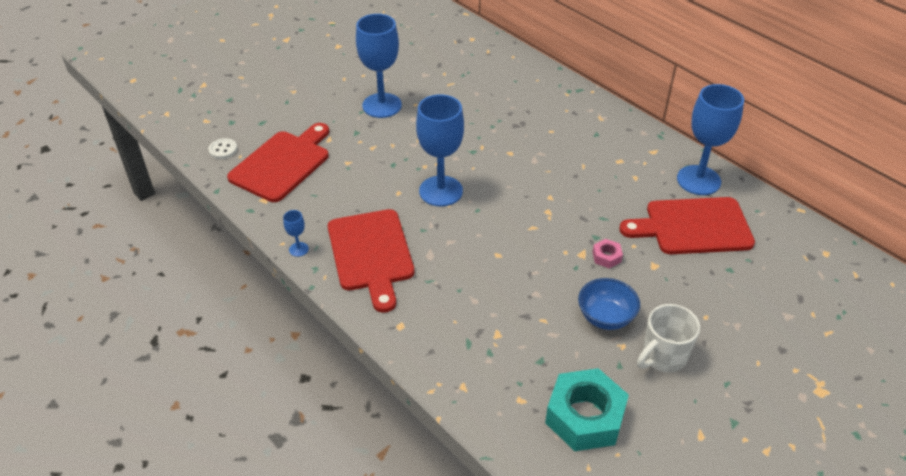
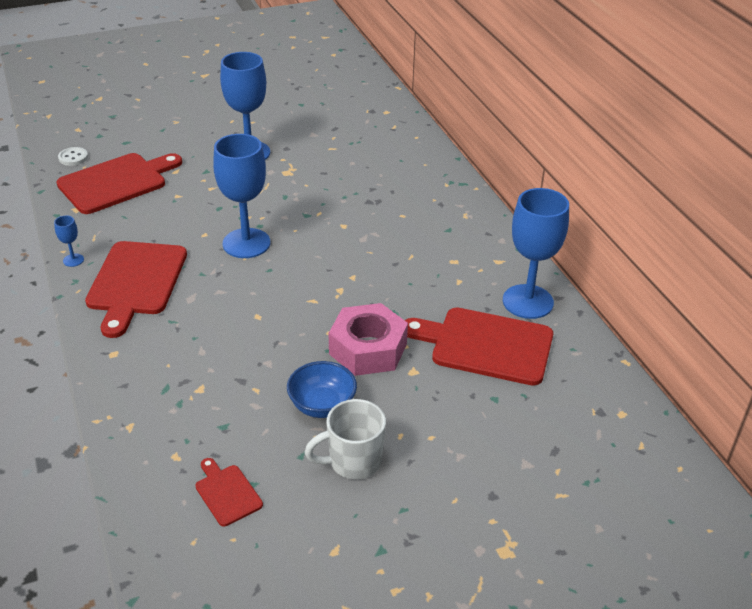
camera: 20 degrees right, 5 degrees down
turquoise nut [545,368,629,451] -> red cutting board [195,458,263,526]
pink nut [593,239,623,269] -> pink nut [329,303,408,376], size x2.27

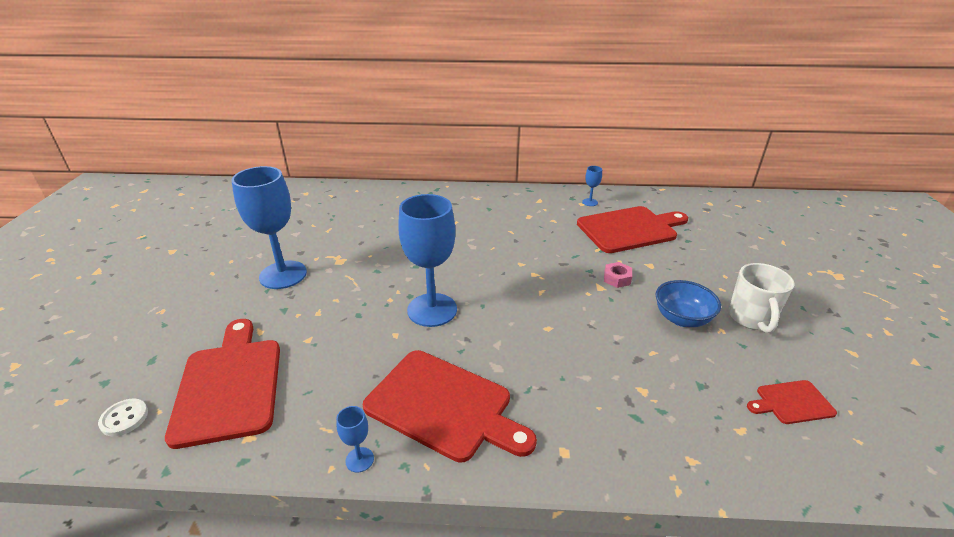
camera: 65 degrees left, 5 degrees down
pink nut [329,303,408,376] -> pink nut [604,262,632,288], size x0.44
red cutting board [405,307,553,386] -> red cutting board turned 150 degrees counterclockwise [577,206,688,253]
blue goblet [503,188,569,319] -> blue goblet [582,166,602,206], size x0.42

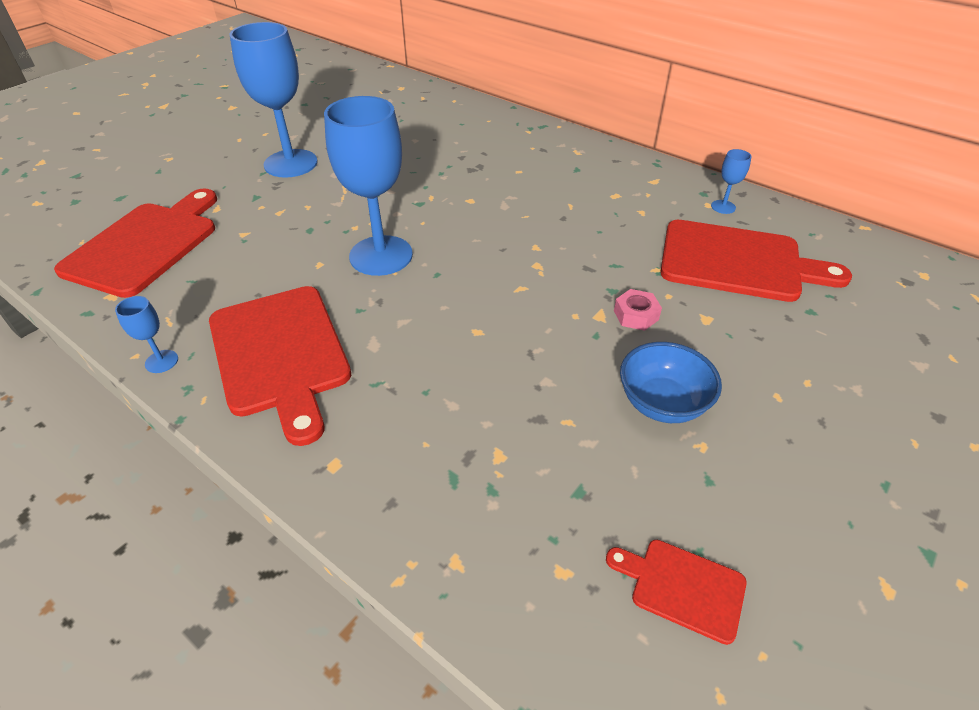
camera: 35 degrees right, 10 degrees up
white button [98,399,148,436] -> none
white mug [729,263,794,333] -> none

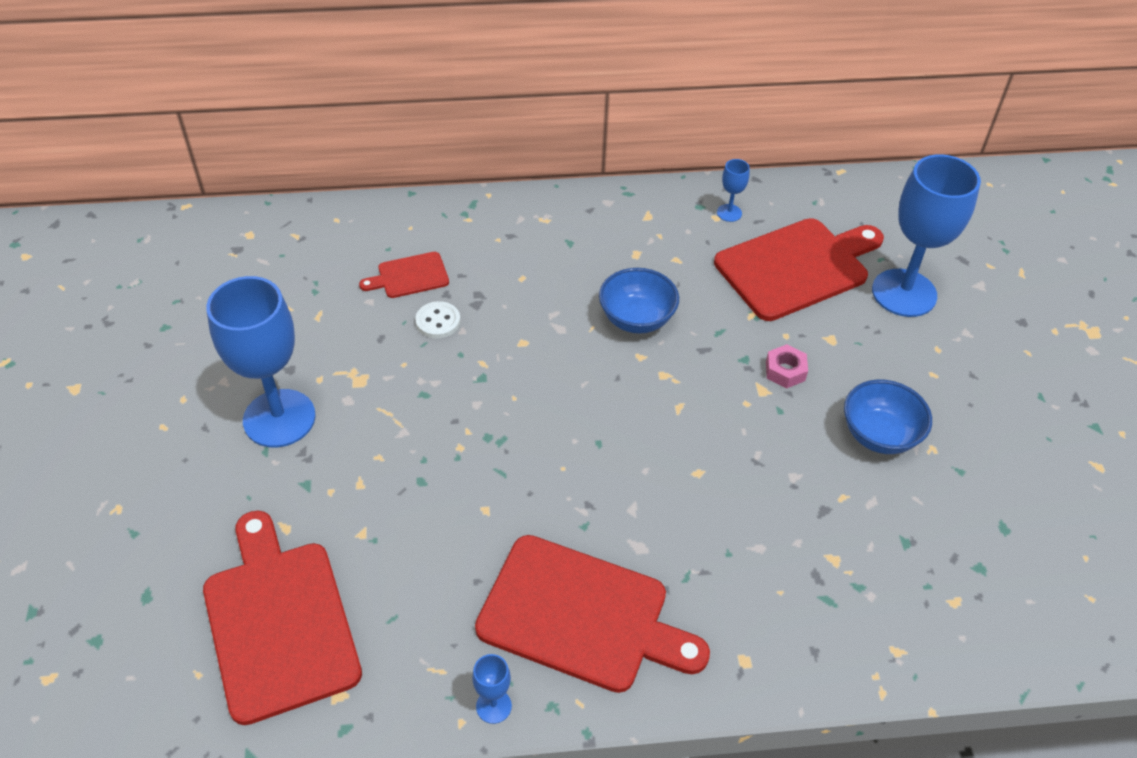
camera: 45 degrees left, 5 degrees up
blue goblet [324,96,413,276] -> blue goblet moved to [872,154,981,317]
red cutting board [606,540,747,645] -> red cutting board moved to [359,252,449,298]
none -> white button [415,301,460,338]
none -> blue bowl [599,268,679,334]

